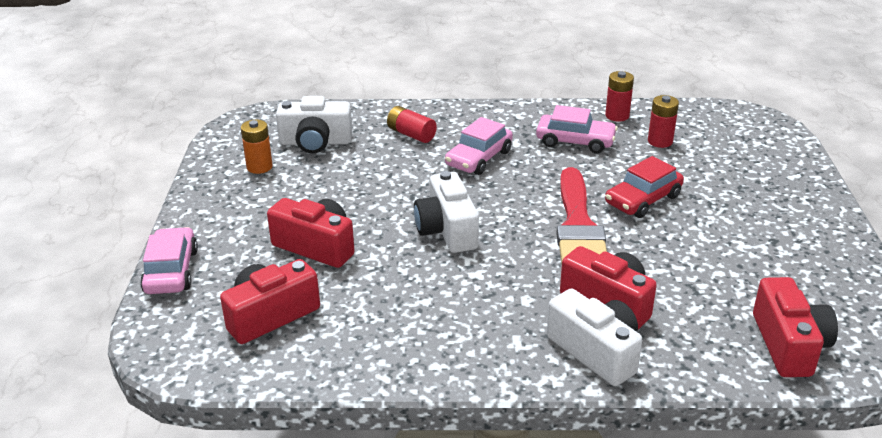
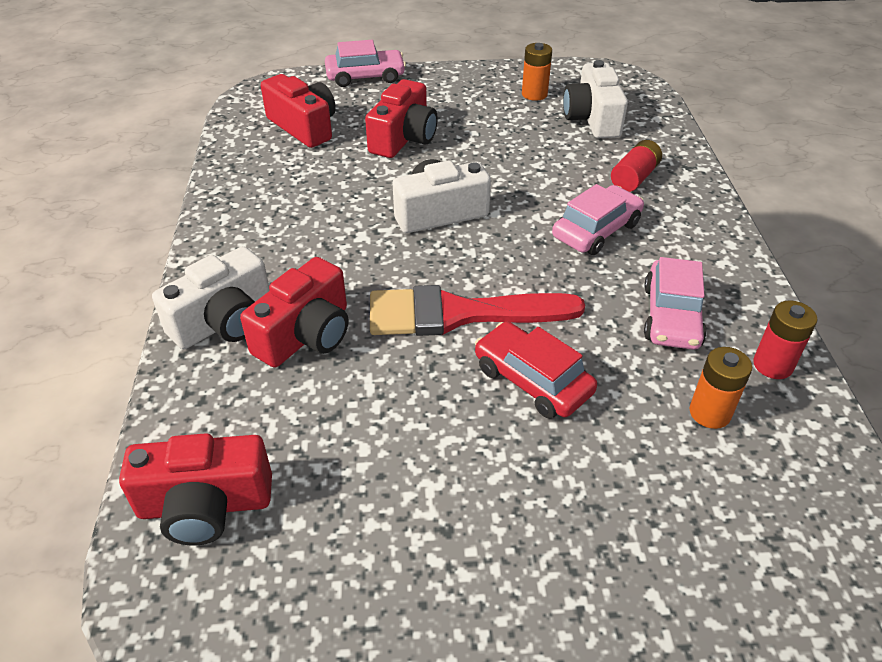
camera: 85 degrees right, 10 degrees up
pink car [445,117,513,175] -> pink car turned 105 degrees clockwise [552,184,644,255]
red battery [648,95,679,148] -> orange battery [689,347,752,429]

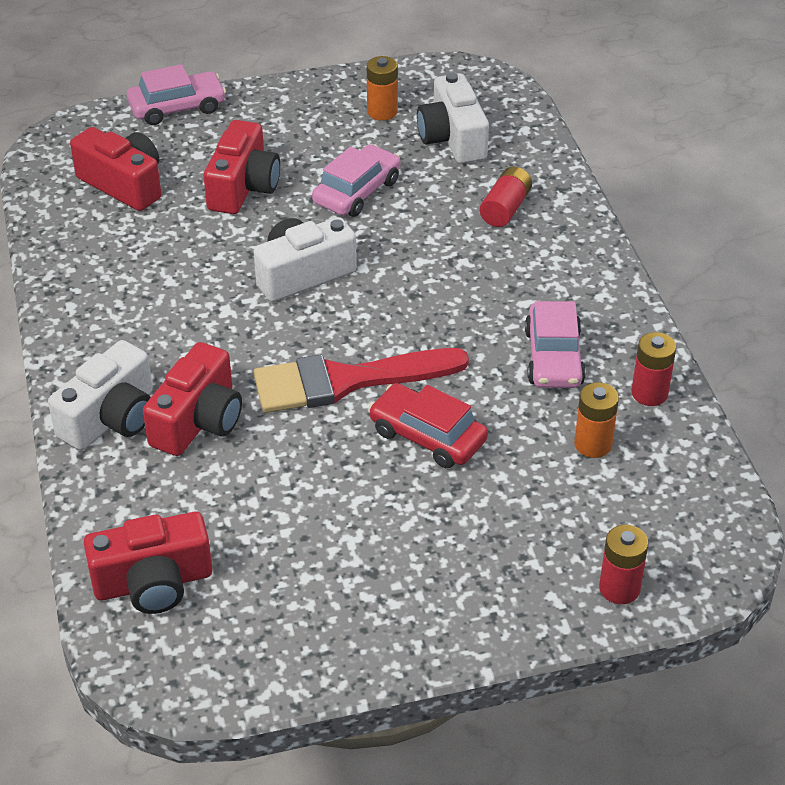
camera: 10 degrees left, 0 degrees up
pink car [552,184,644,255] -> pink car moved to [312,144,400,217]
none -> red battery [599,525,649,604]

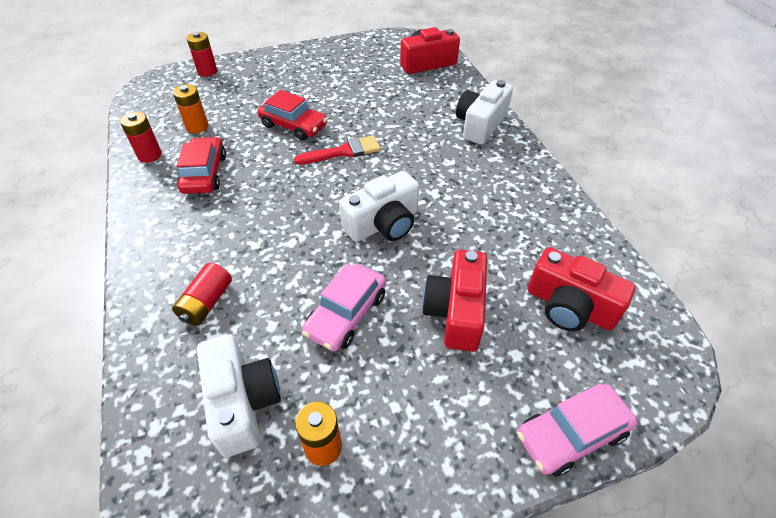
camera: 175 degrees right, 5 degrees up
red camera [143,342,242,456] -> none
red brush [253,348,469,413] -> red brush [294,135,381,164], size x0.62
pink car [525,301,586,388] -> red car [177,137,226,194]

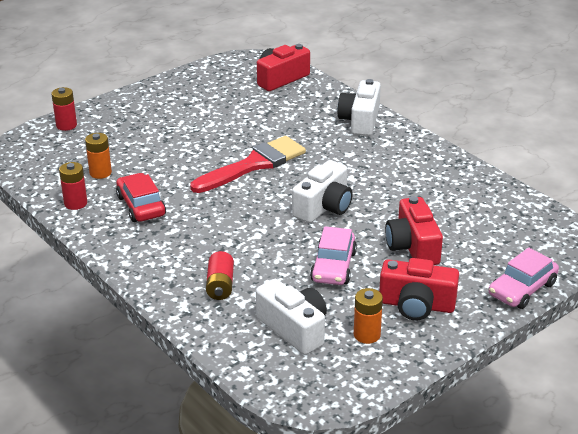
camera: 20 degrees left, 15 degrees down
red car [258,90,328,141] -> none
red brush [294,135,381,164] -> red brush [190,136,306,193], size x1.60
red camera [528,247,636,331] -> red camera moved to [379,258,459,321]

